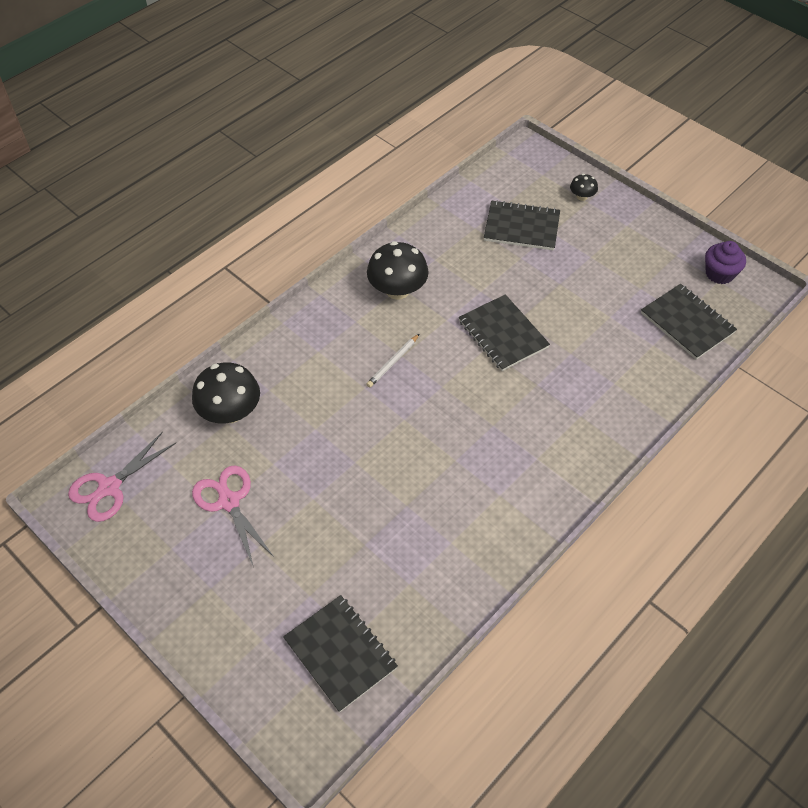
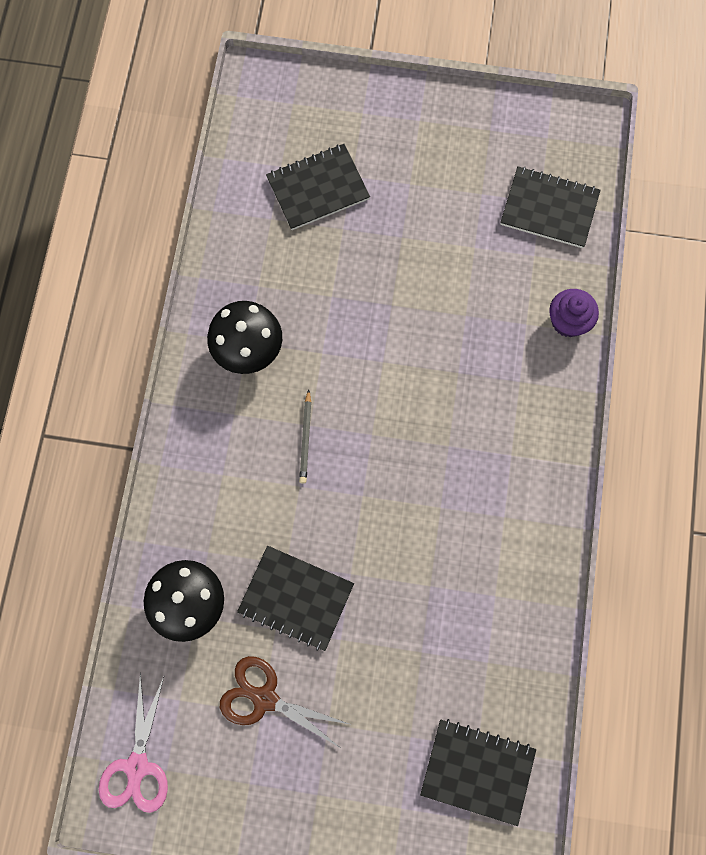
camera: 35 degrees left, 20 degrees up
pink scissors [192,466,274,568] -> brown scissors [220,656,352,748]
white pencil [366,334,419,388] -> grey pencil [299,389,311,484]
black notebook [459,294,550,371] -> black notebook moved to [237,546,354,651]
black mushroom [570,174,598,201] -> none
purple cupcake [705,241,746,284] -> purple cupcake moved to [549,289,599,337]

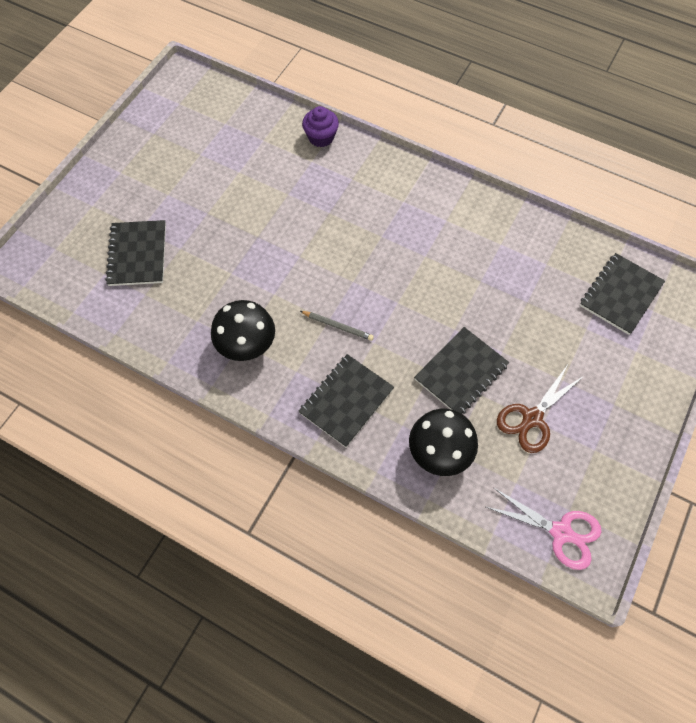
camera: 70 degrees left, 10 degrees down
black notebook [500,166,600,248] -> black notebook moved to [298,354,394,447]

